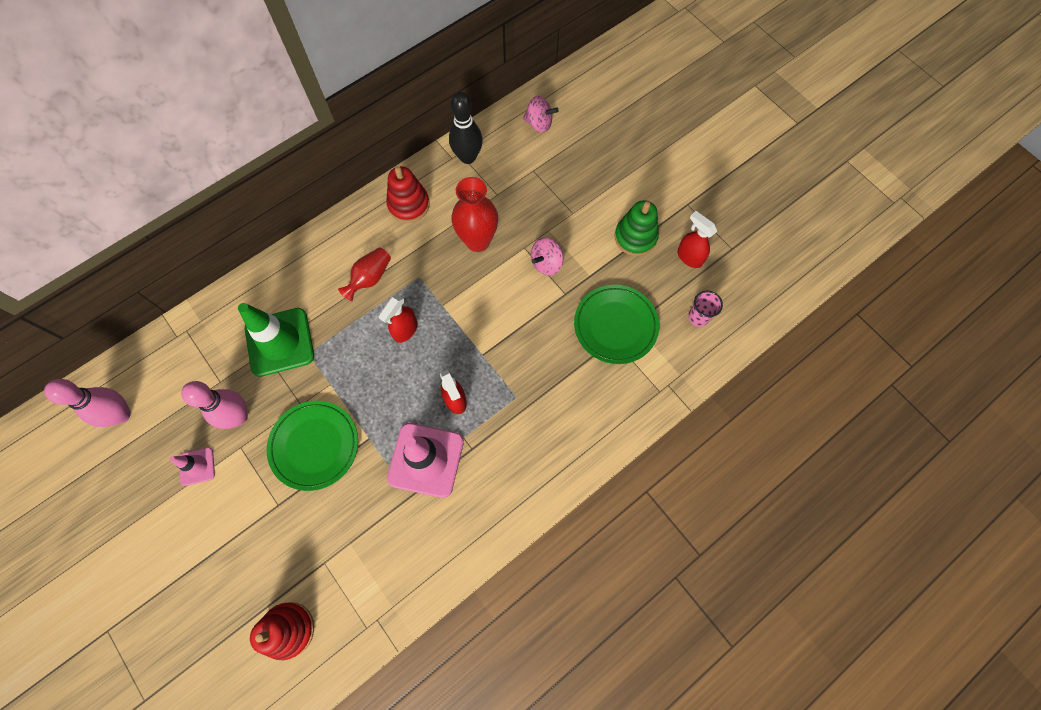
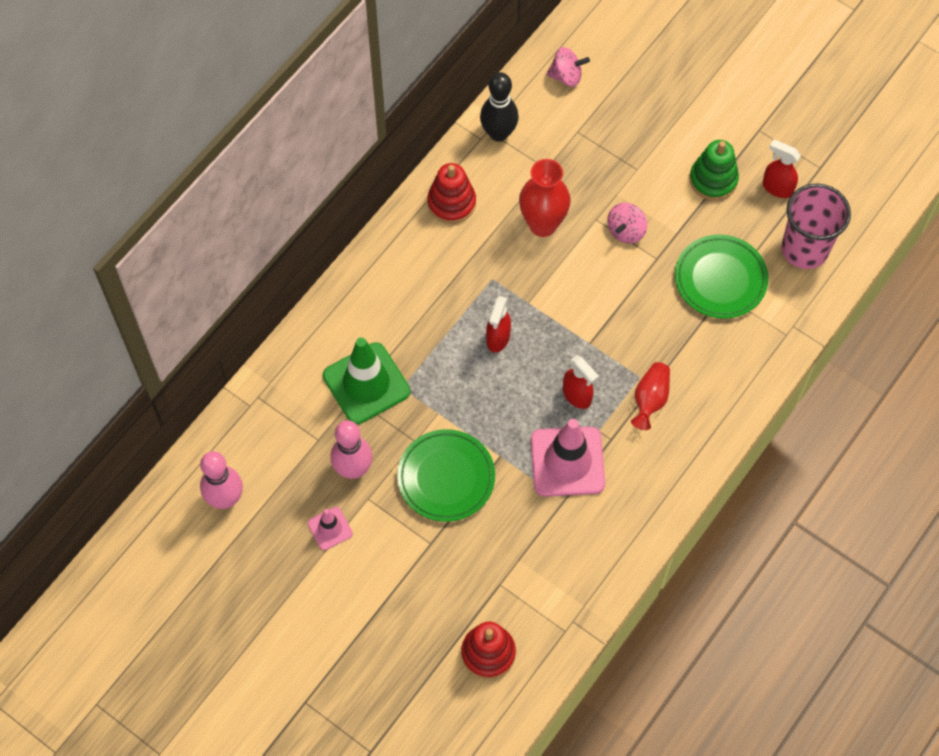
camera: 15 degrees left, 5 degrees down
red vase [338,247,391,301] -> red vase moved to [631,362,670,430]
pink cup [688,291,723,327] -> pink cup [782,183,851,269], size x2.04

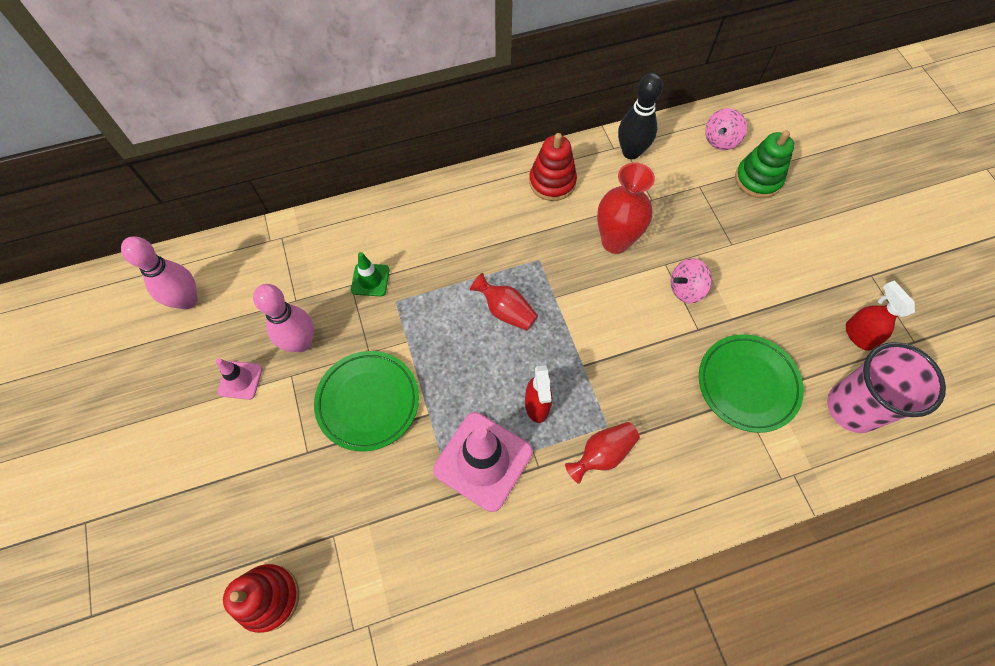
camera: 35 degrees right, 0 degrees up
green traffic cone [323,337,410,424] -> green traffic cone [351,252,390,296], size x0.50
red spray bottle [486,296,511,353] -> red vase [470,273,538,331]
pink spinning top [546,47,590,87] -> pink spinning top turned 90 degrees clockwise [705,108,747,150]
green stacking toy [689,140,739,201] -> green stacking toy moved to [735,130,794,198]

